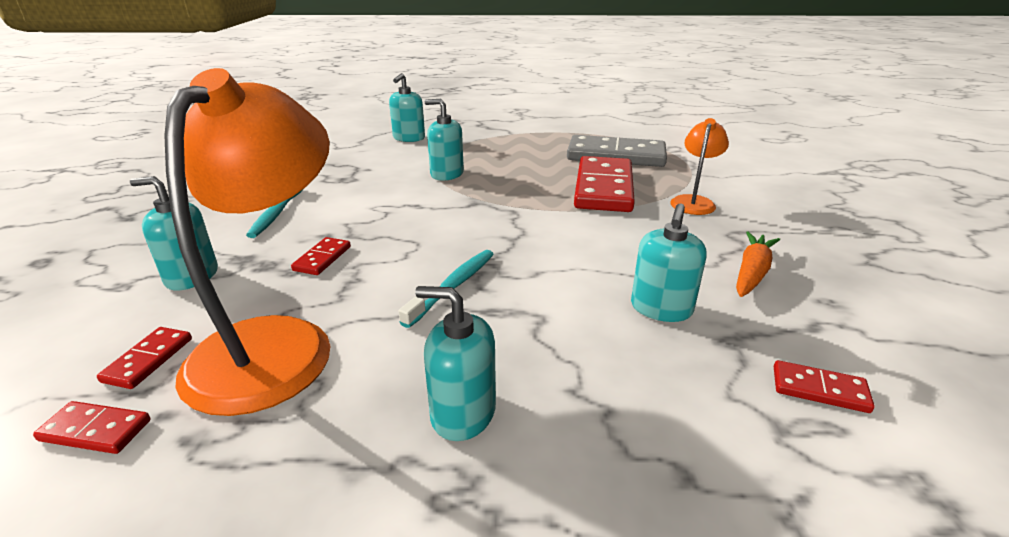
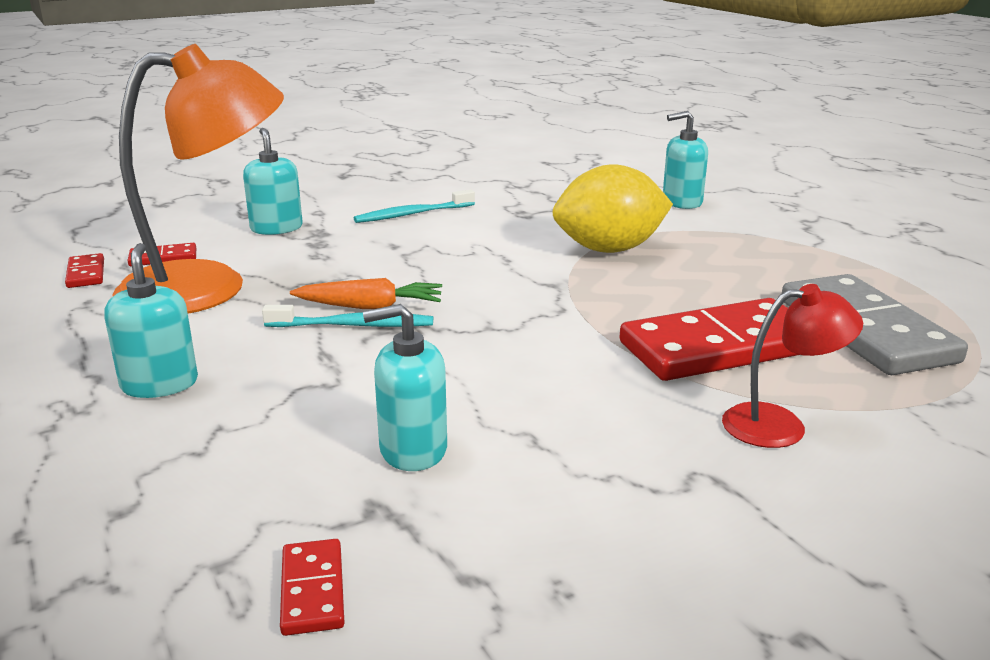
camera: 60 degrees right, 5 degrees down
red domino [291,237,351,275] -> none
turquoise soap dispenser [425,99,464,181] -> yellow lemon [553,164,673,253]
orange lamp [670,118,729,215] -> red lamp [722,284,863,448]
orange carrot [736,231,780,297] -> orange carrot moved to [290,278,442,309]

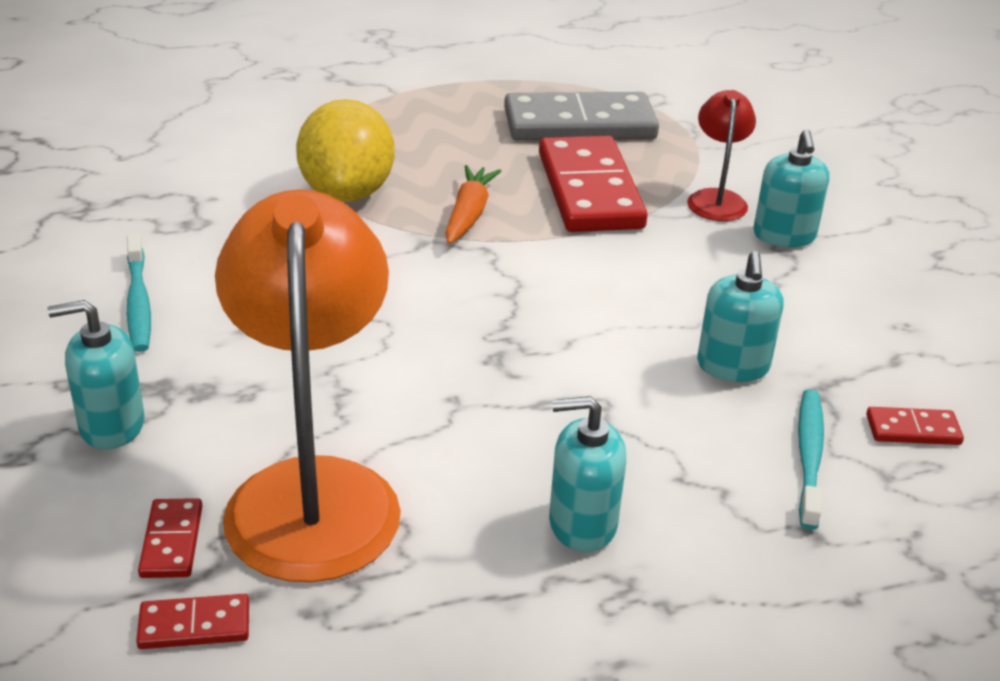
camera: 80 degrees left, 10 degrees up
turquoise toothbrush [262,305,433,327] -> turquoise toothbrush moved to [798,389,824,530]
orange carrot [290,278,442,309] -> orange carrot moved to [445,165,501,244]
turquoise soap dispenser [663,111,708,209] -> turquoise soap dispenser moved to [754,129,829,247]

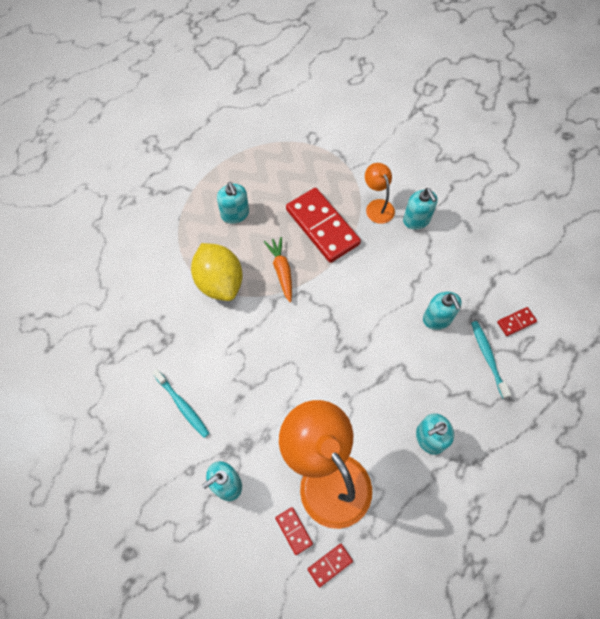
camera: 25 degrees left, 30 degrees up
grey domino [504,92,659,141] -> none
red lamp [687,90,756,221] -> orange lamp [365,163,395,224]
none -> turquoise soap dispenser [217,182,249,224]

